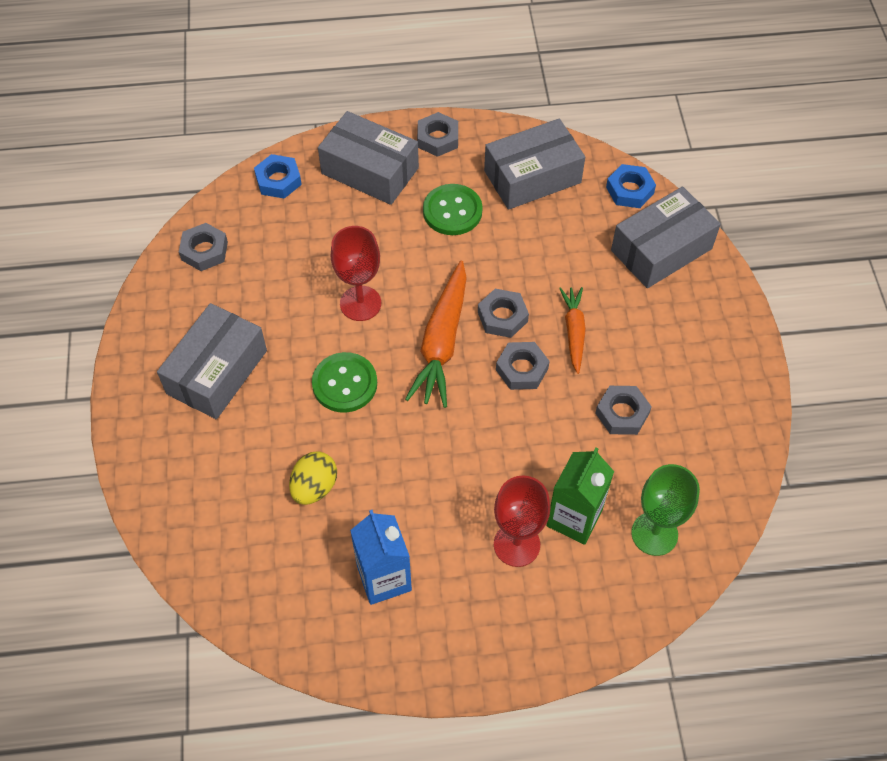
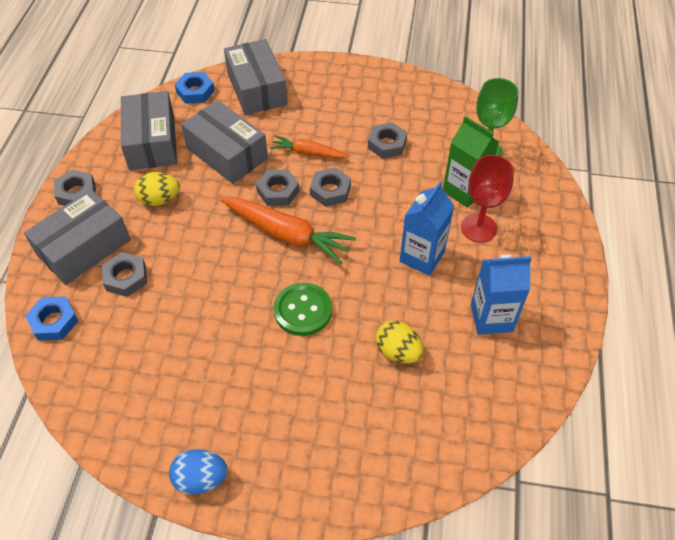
camera: 75 degrees left, 5 degrees down
grey box [157,303,267,419] -> grey box moved to [181,100,268,184]
grey nut [179,223,228,271] -> grey nut moved to [102,252,147,297]
red goblet [331,226,381,321] -> none
green button [423,184,483,235] -> yellow egg [134,172,180,206]
none -> blue egg [169,449,228,495]
none -> blue carton [400,182,454,276]

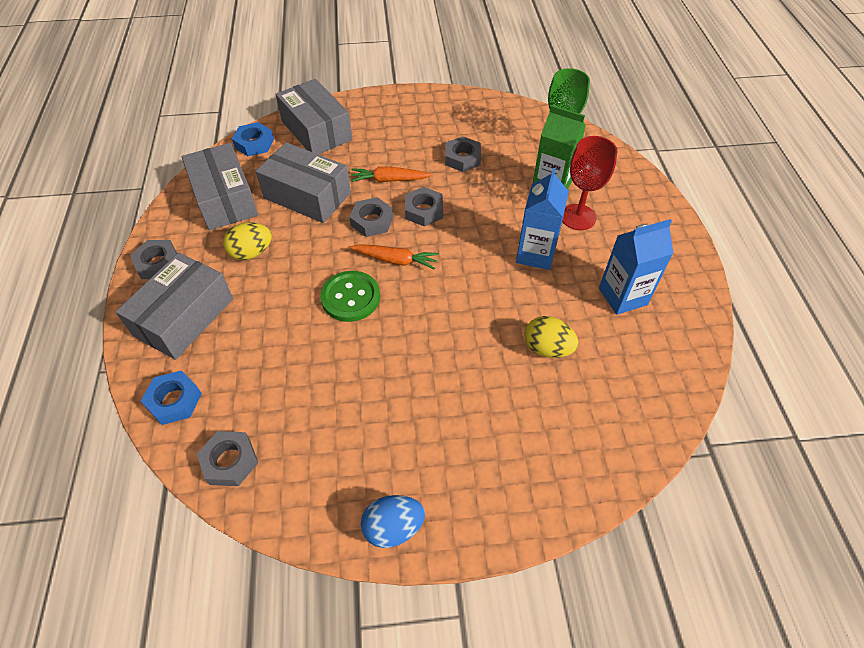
camera: 15 degrees left, 0 degrees up
grey nut [102,252,147,297] -> grey nut moved to [197,431,258,486]
orange carrot [220,197,356,264] -> orange carrot [349,244,439,270], size x0.59
green button [273,282,332,336] -> green button moved to [320,271,380,322]

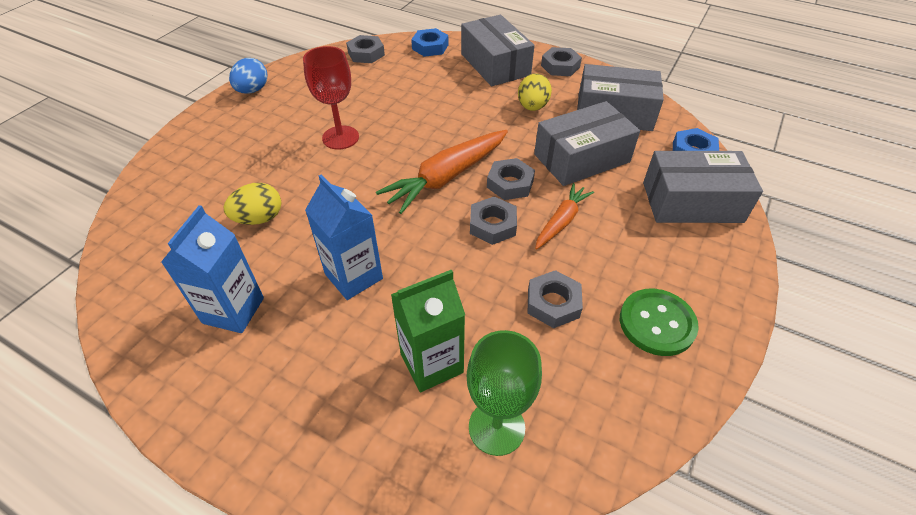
camera: 125 degrees right, 5 degrees down
green button [320,271,380,322] -> green button moved to [620,289,699,356]
orange carrot [349,244,439,270] -> orange carrot [376,130,508,214], size x1.69
red goblet [562,136,617,230] -> red goblet moved to [303,46,359,150]

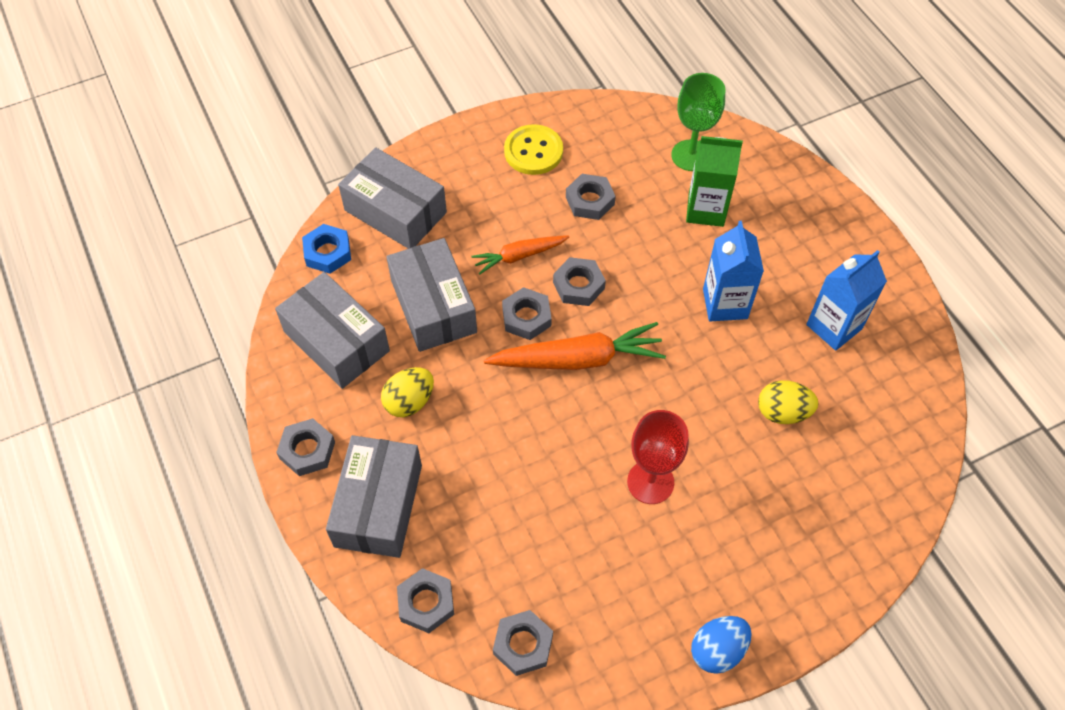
camera: 145 degrees left, 10 degrees up
blue nut [411,28,448,57] -> grey nut [397,568,454,633]
grey box [534,101,640,186] -> grey box turned 60 degrees clockwise [386,238,477,352]
green button [620,289,699,356] -> yellow button [504,124,563,175]

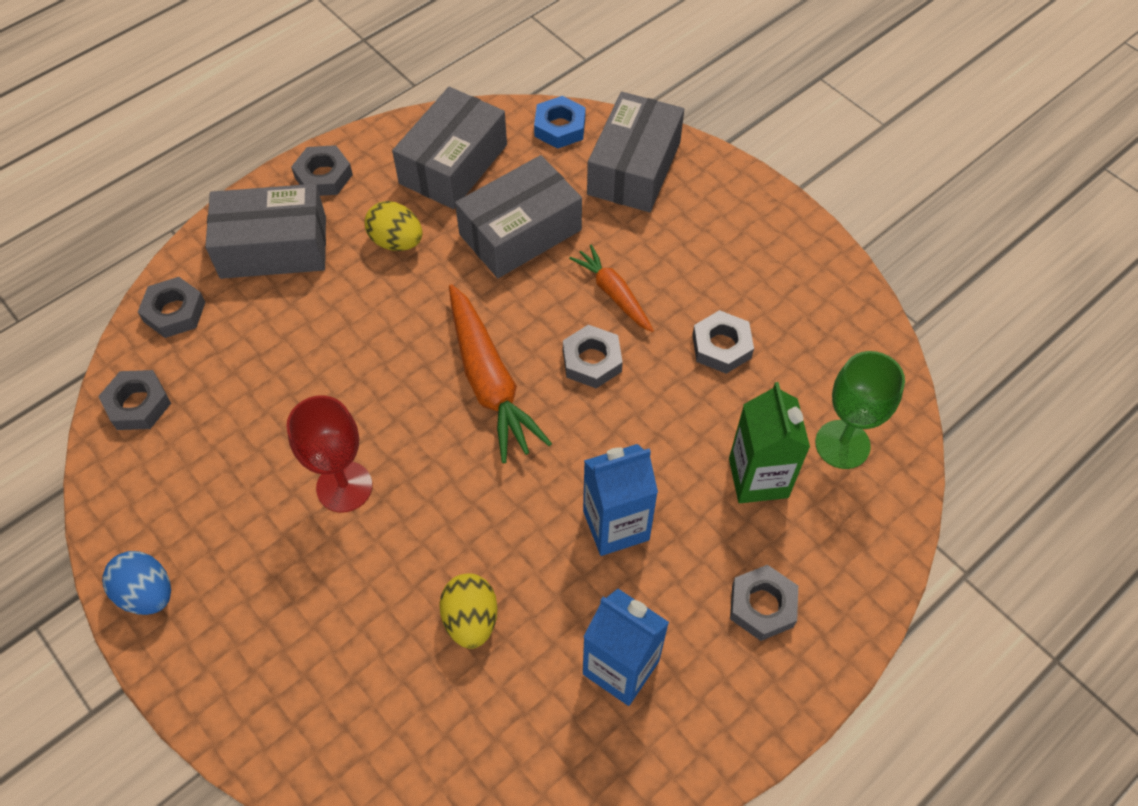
camera: 75 degrees right, 0 degrees up
grey nut [502,287,552,340] -> grey nut moved to [730,565,798,641]
yellow button [504,124,563,175] -> none

